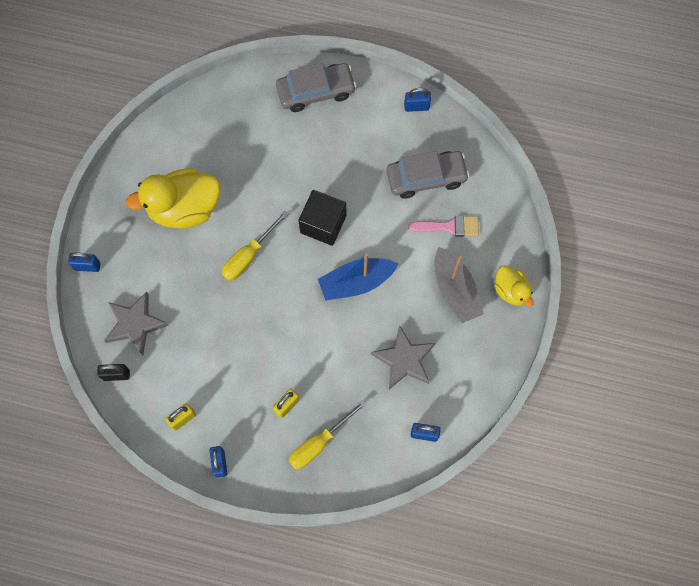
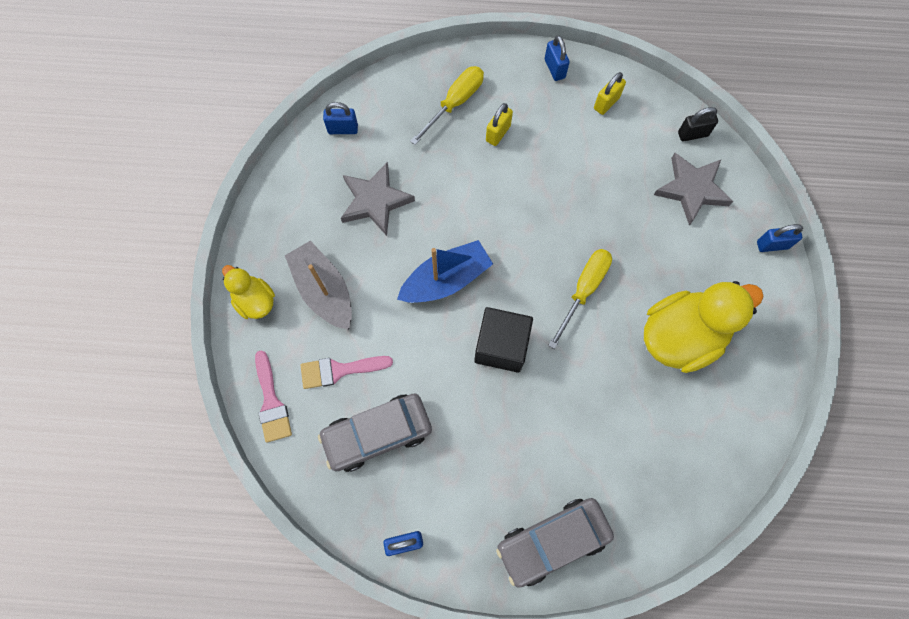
camera: 170 degrees right, 0 degrees up
none -> pink brush [255,350,292,443]

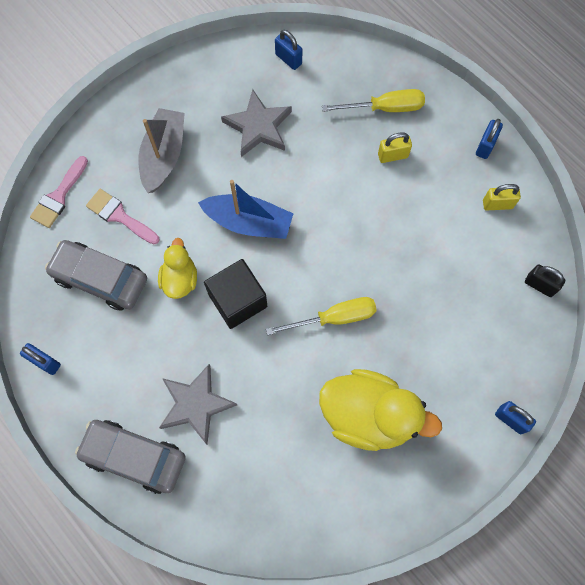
camera: 45 degrees right, 0 degrees up
yellow duck [222,265,275,319] -> yellow duck moved to [158,238,197,299]
grey star [654,153,733,225] -> grey star moved to [159,364,237,444]

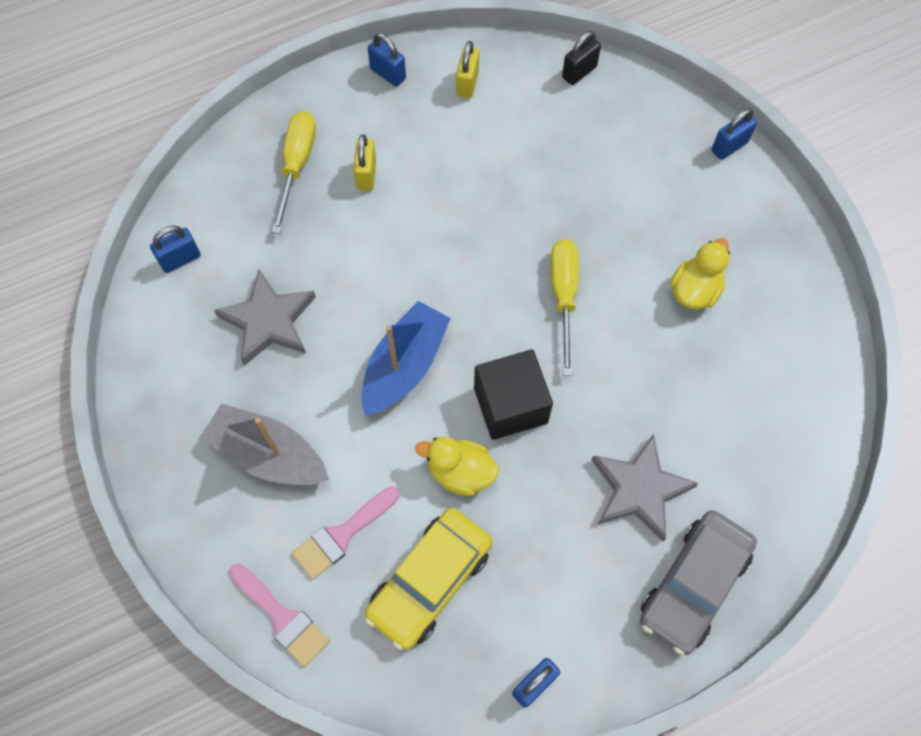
camera: 75 degrees left, 5 degrees down
grey car [45,240,147,311] -> yellow car [365,508,492,650]
yellow duck [319,369,442,451] -> yellow duck [670,238,730,310], size x0.54

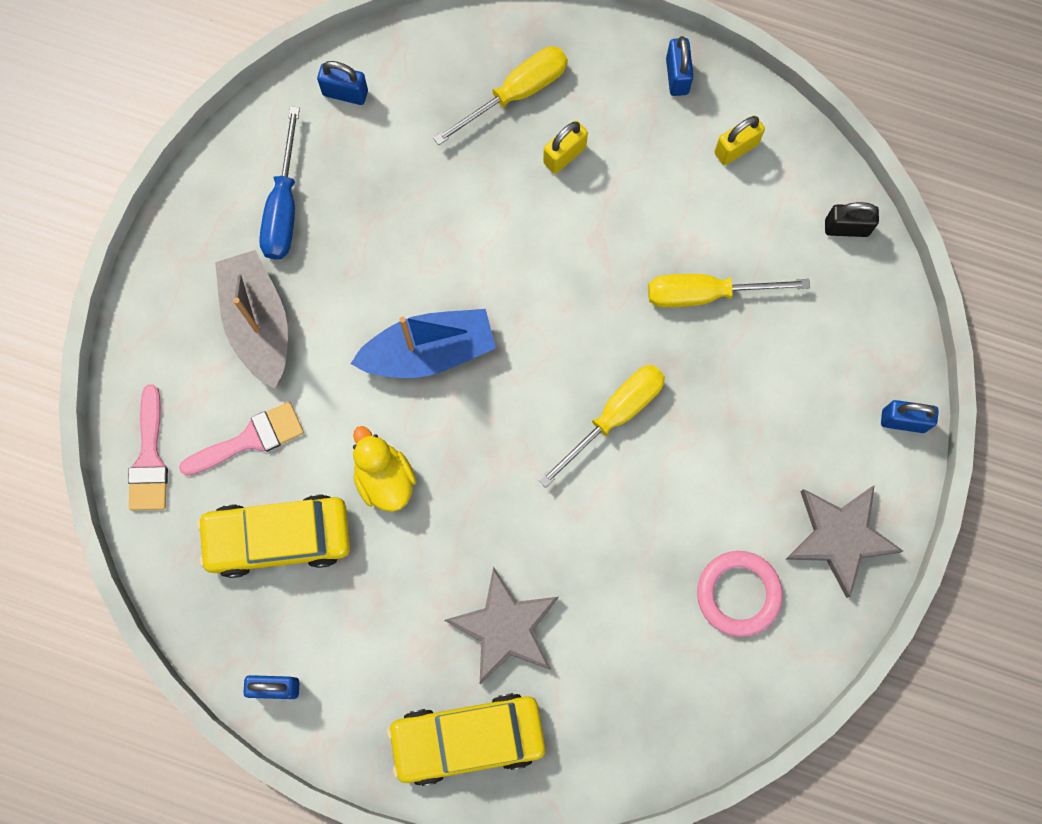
camera: 45 degrees right, 10 degrees up
grey star [214,269,316,366] -> grey star moved to [785,485,903,598]
pink brush [292,486,400,580] -> pink brush turned 150 degrees clockwise [179,402,304,476]
black cube [474,350,553,440] -> none
grey car [640,510,757,656] -> yellow car [387,693,545,786]
yellow duck [670,238,730,310] -> none
none -> blue screwdriver [259,106,300,259]
none -> yellow screwdriver [648,274,810,308]
none -> pink ring [697,551,783,637]

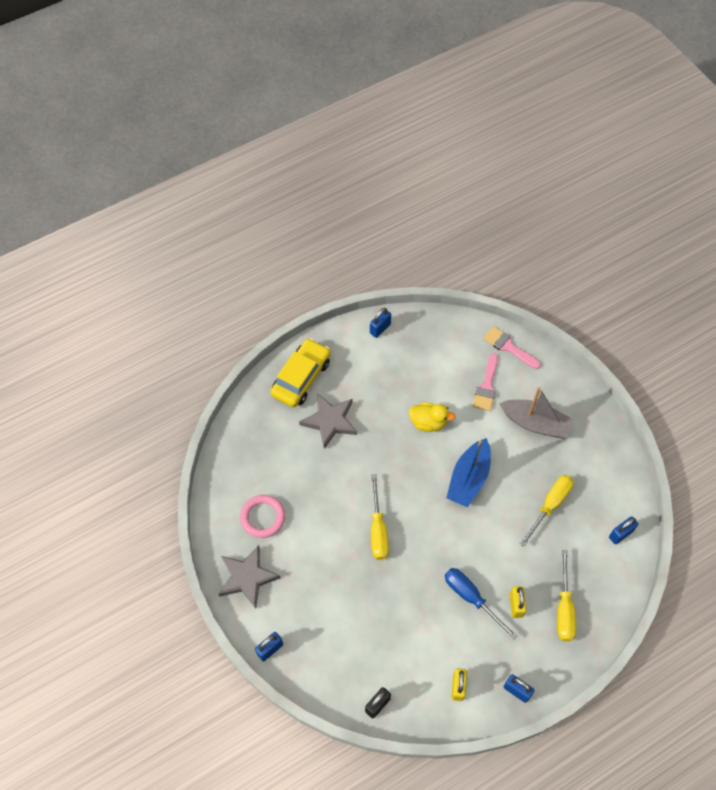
camera: 130 degrees right, 15 degrees down
yellow car [197,494,350,578] -> none
blue screwdriver [259,106,300,259] -> blue screwdriver moved to [445,568,518,639]
yellow screwdriver [648,274,810,308] -> yellow screwdriver moved to [520,475,574,547]

